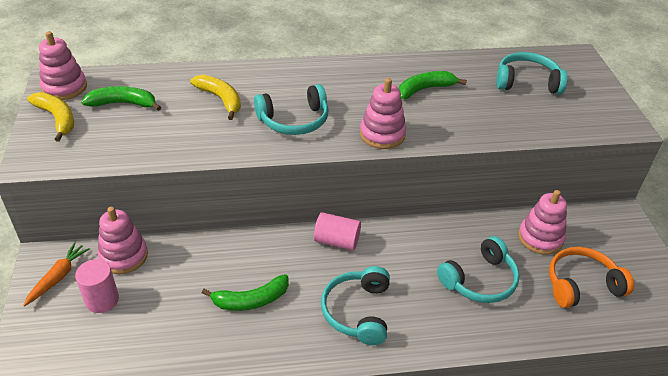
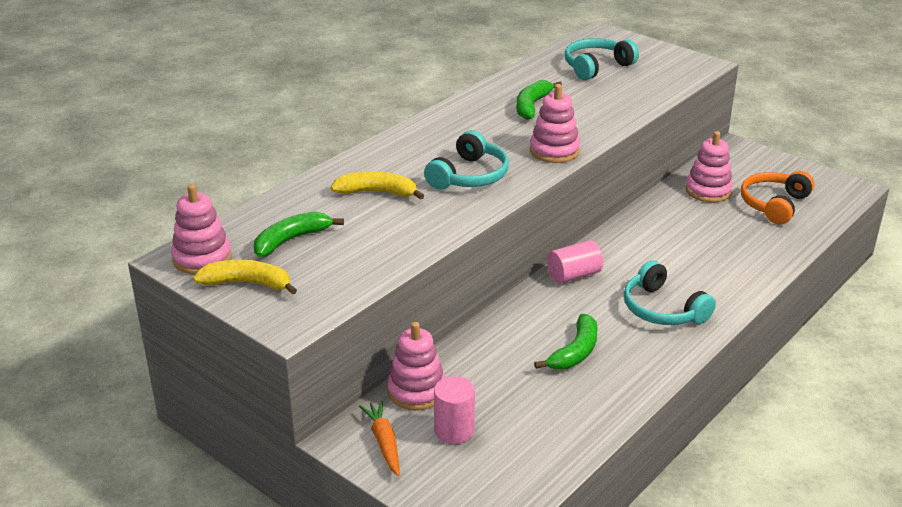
camera: 40 degrees left, 10 degrees down
turquoise headphones [437,236,520,303] -> none

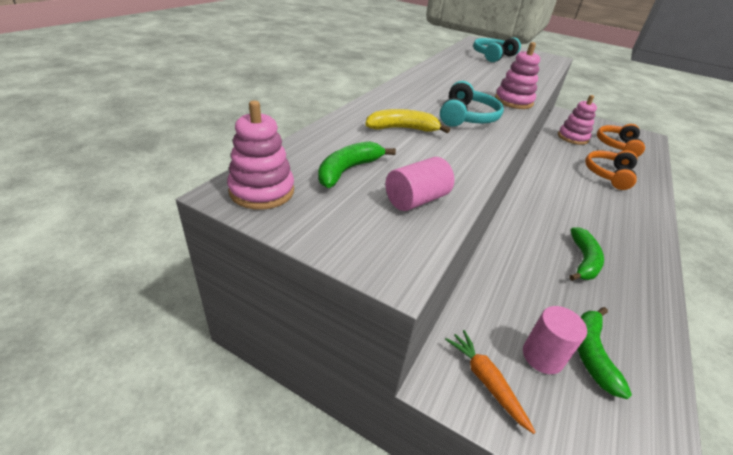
camera: 15 degrees left, 5 degrees up
yellow banana [193,260,297,295] -> none
pink stacking toy [387,322,445,410] -> none
green banana [516,80,562,120] -> green banana moved to [577,307,632,399]
pink cylinder [547,240,603,284] -> pink cylinder moved to [385,157,454,211]
turquoise headphones [624,260,716,325] -> none
none -> orange headphones [585,150,637,190]

